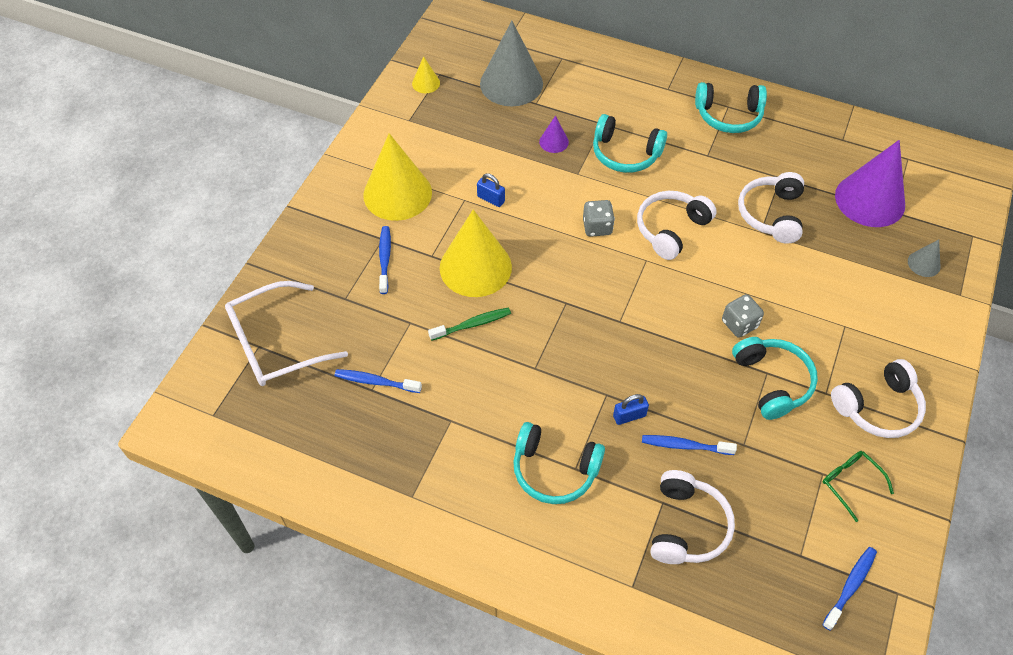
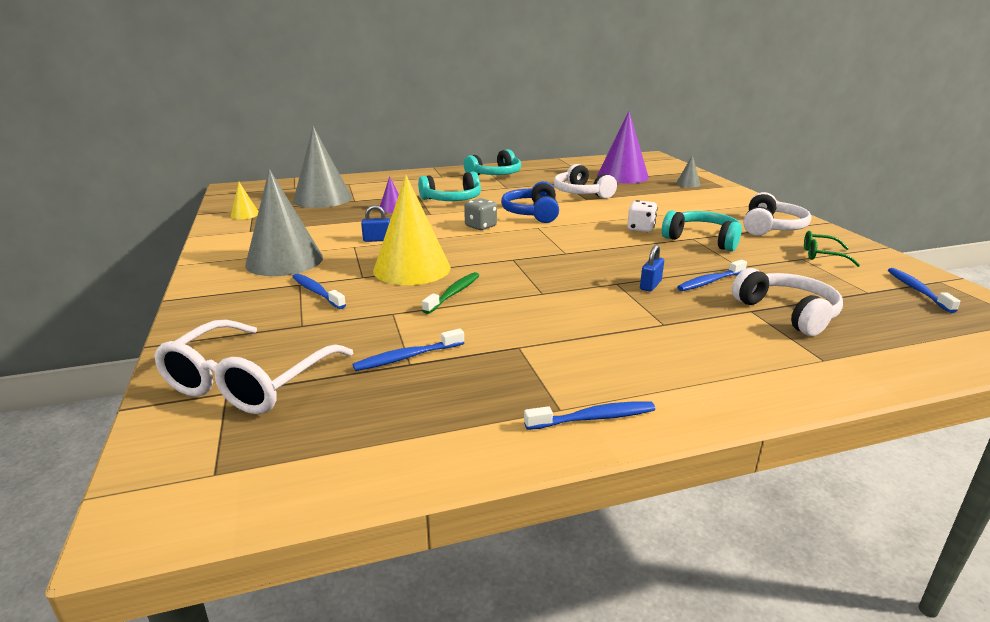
camera: 40 degrees left, 30 degrees down
yellow cone [363,133,432,221] -> grey cone [245,169,323,276]
turquoise headphones [513,422,605,504] -> none
white headphones [637,191,717,260] -> blue headphones [501,181,559,223]
grey dice [722,294,764,338] -> white dice [627,200,658,232]
none -> blue toothbrush [524,401,655,430]

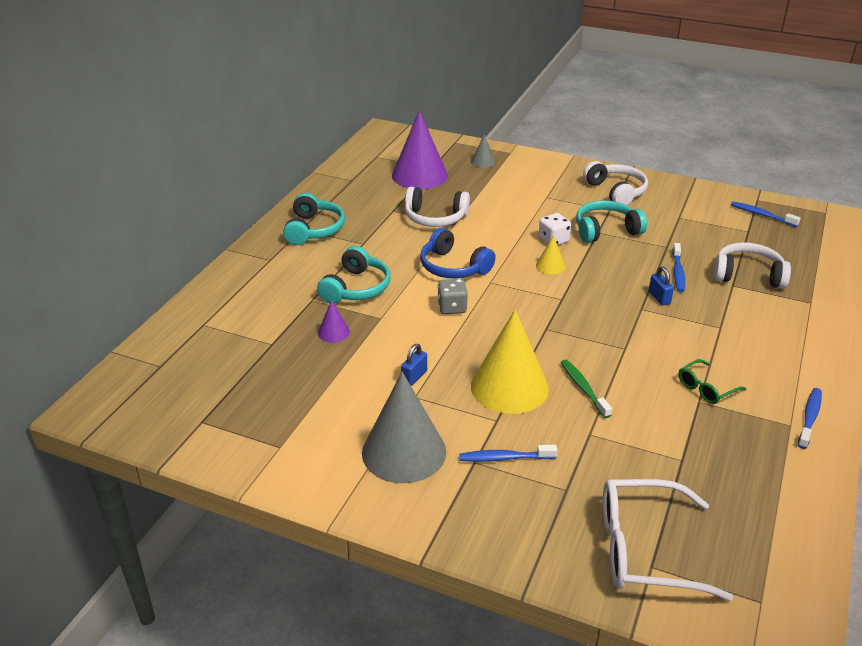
camera: 50 degrees left, 10 degrees up
white glasses [154,320,353,414] -> white glasses turned 120 degrees clockwise [603,479,733,601]
yellow cone [231,182,259,219] -> yellow cone moved to [536,235,565,274]
grey cone [293,126,352,208] -> none
blue toothbrush [352,328,464,371] -> none
green glasses [804,231,860,267] -> green glasses moved to [679,359,746,404]

